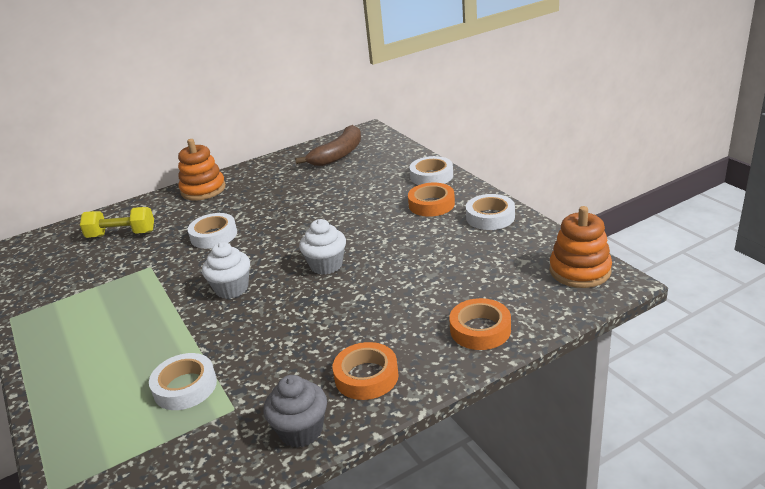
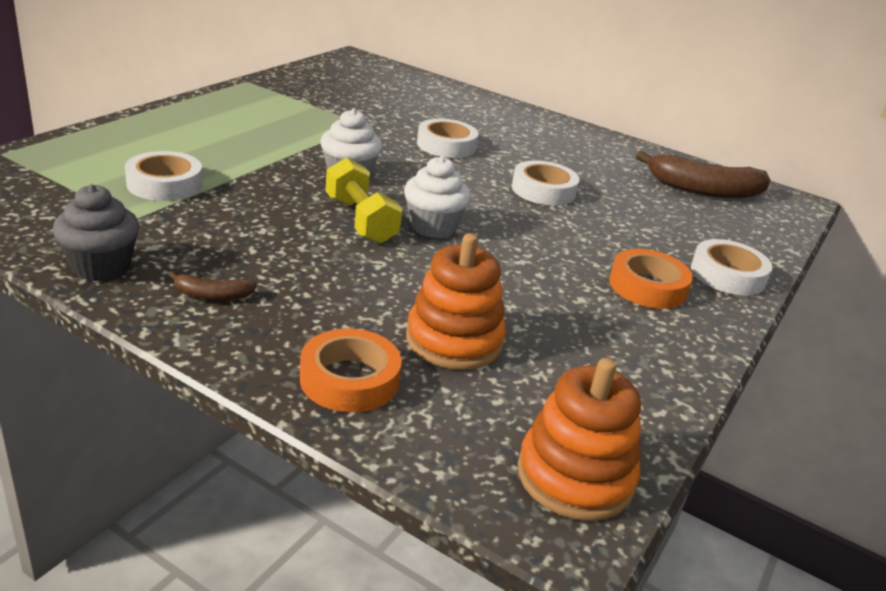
camera: 55 degrees right, 0 degrees up
yellow dumbbell [80,207,154,238] -> yellow dumbbell moved to [326,157,403,244]
orange stacking toy [178,139,226,200] -> orange stacking toy moved to [406,233,506,370]
orange tape [333,342,399,400] -> brown banana [168,271,257,301]
white tape [466,194,515,230] -> white tape moved to [512,160,580,206]

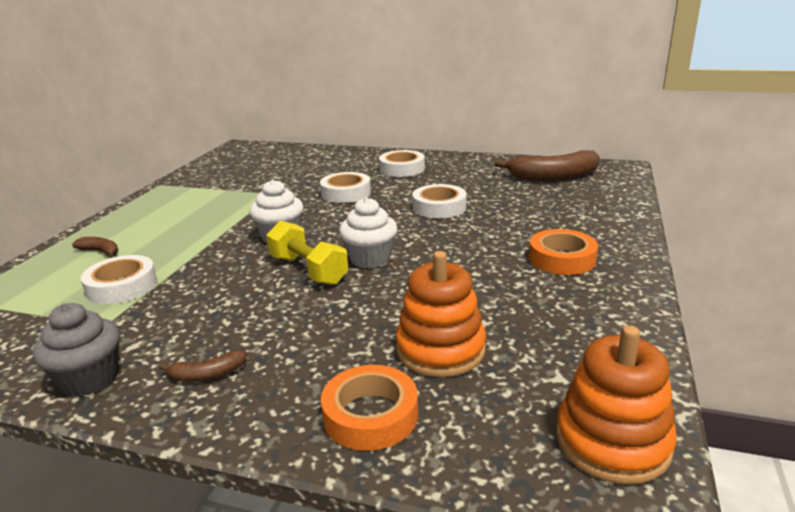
camera: 10 degrees left, 5 degrees down
white tape [691,239,773,295] -> white tape moved to [379,150,425,177]
none -> brown banana [72,237,118,258]

